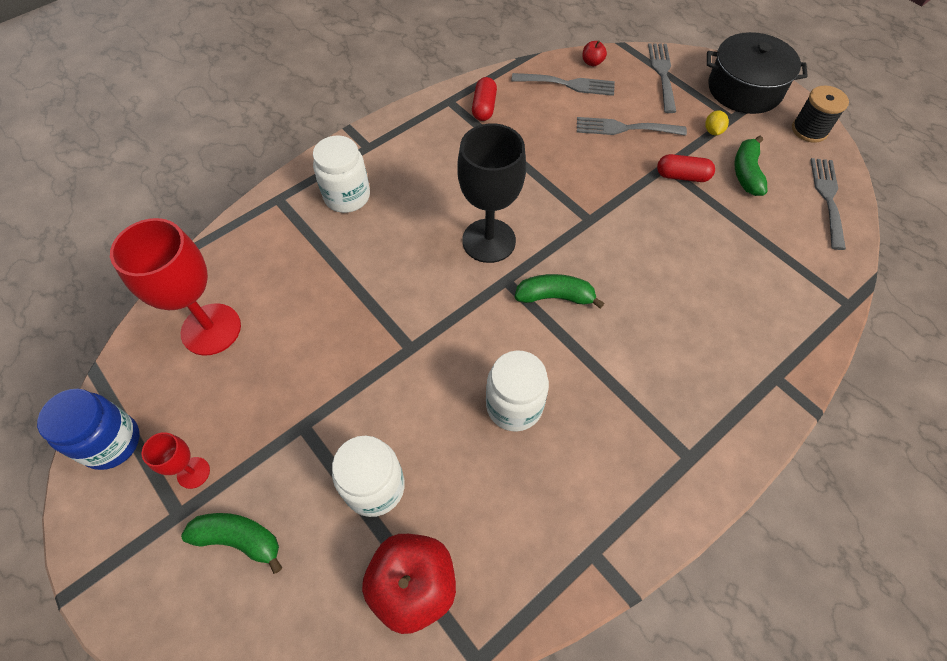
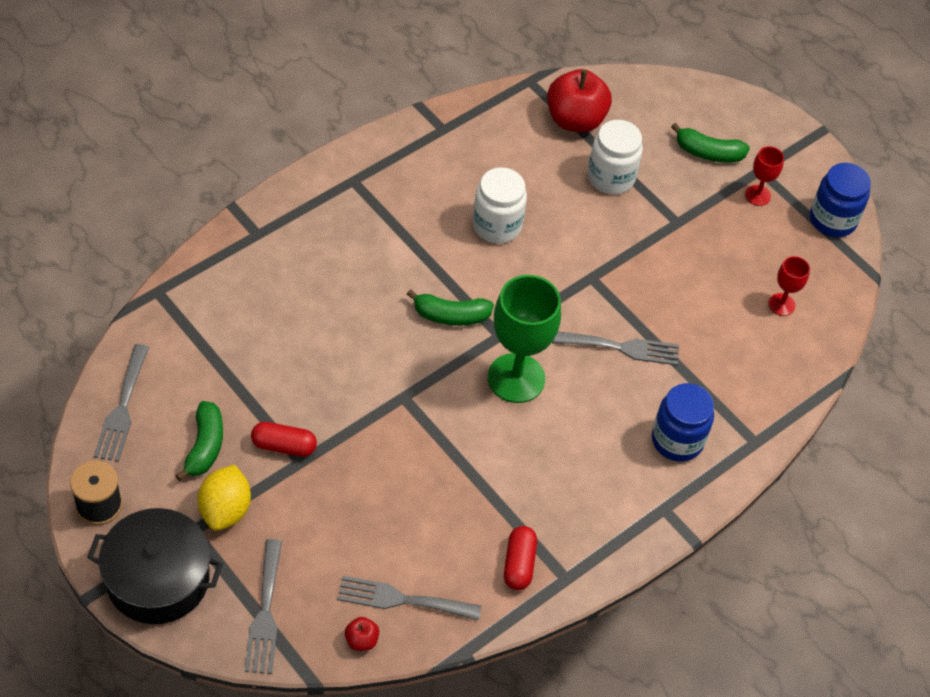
camera: 175 degrees right, 5 degrees down
red goblet [110,218,241,356] -> red goblet [768,256,810,316], size x0.48
white jar [313,135,370,213] -> blue jar [652,383,714,462]
black goblet [457,123,526,263] -> green goblet [488,275,561,403]
grey fork [577,117,687,136] -> grey fork moved to [552,332,679,365]
yellow lemon [705,110,729,135] -> yellow lemon [197,464,251,531], size x1.86

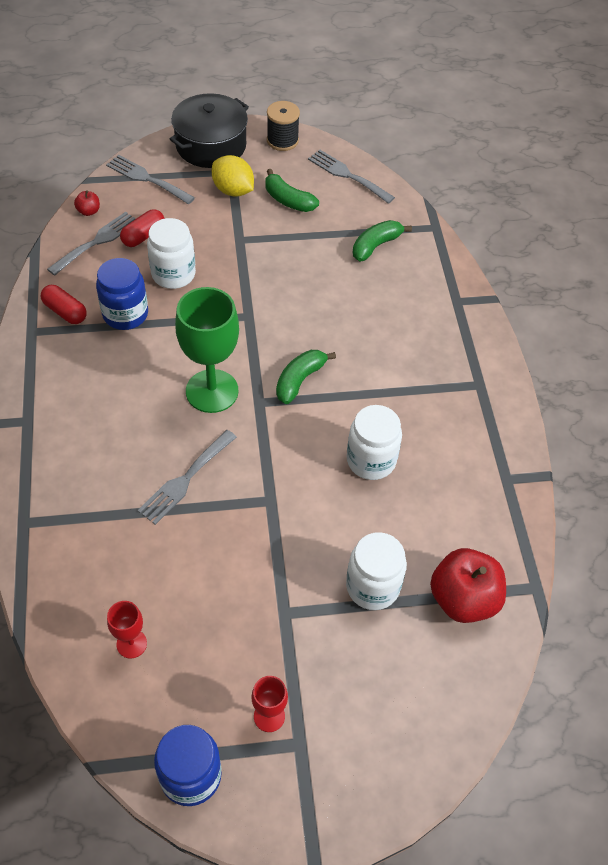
camera: 125 degrees right, 0 degrees up
red capsule [251,422,317,457] -> red capsule moved to [120,209,165,247]
blue jar [652,383,714,462] -> blue jar moved to [96,258,148,330]
green banana [671,123,750,162] -> green banana moved to [353,220,412,261]
none -> white jar [147,218,196,289]

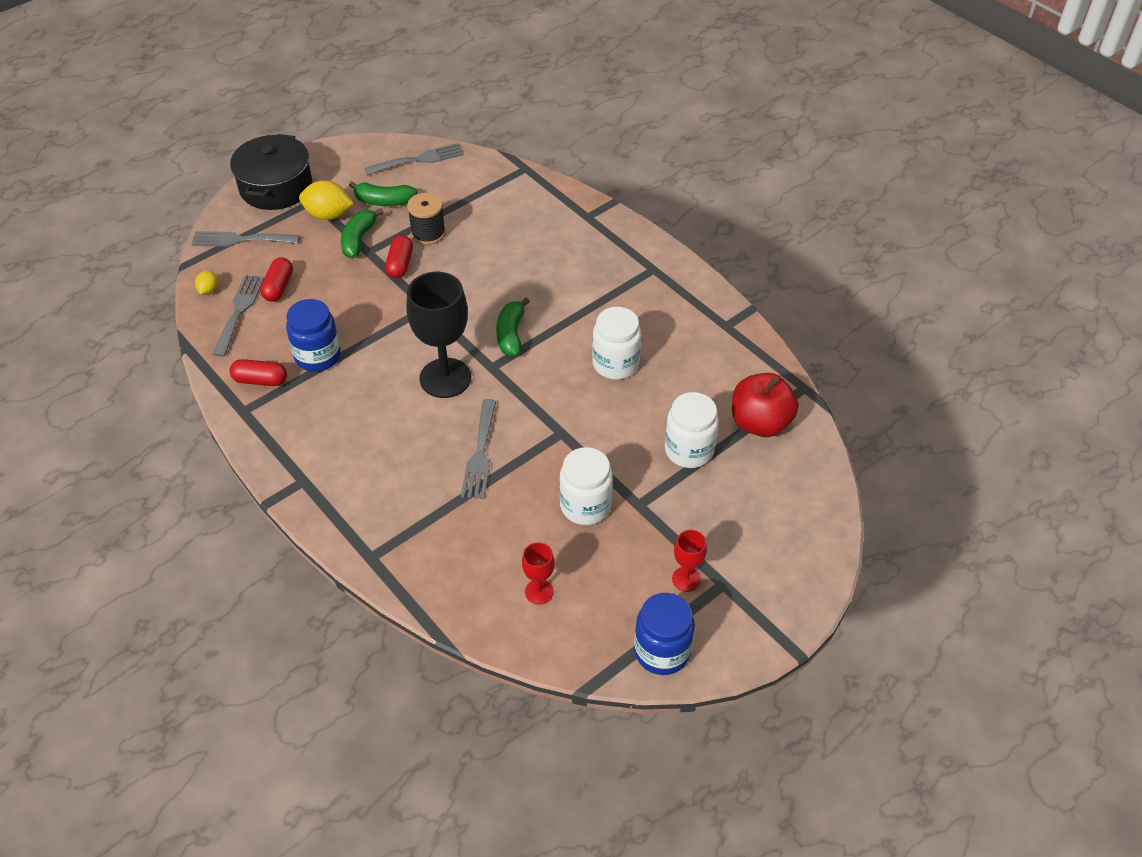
camera: 30 degrees left, 5 degrees down
red apple [74,190,100,216] -> yellow lemon [195,271,218,295]
white jar [147,218,196,289] -> white jar moved to [559,447,613,525]
green goblet [175,287,239,413] -> black goblet [406,272,471,398]
black spool [267,101,300,151] -> black spool moved to [407,193,446,245]
grey fork [308,150,395,204] -> grey fork turned 150 degrees clockwise [364,143,464,175]
green banana [353,220,412,261] -> green banana moved to [341,208,384,258]
none -> red capsule [385,235,413,278]

